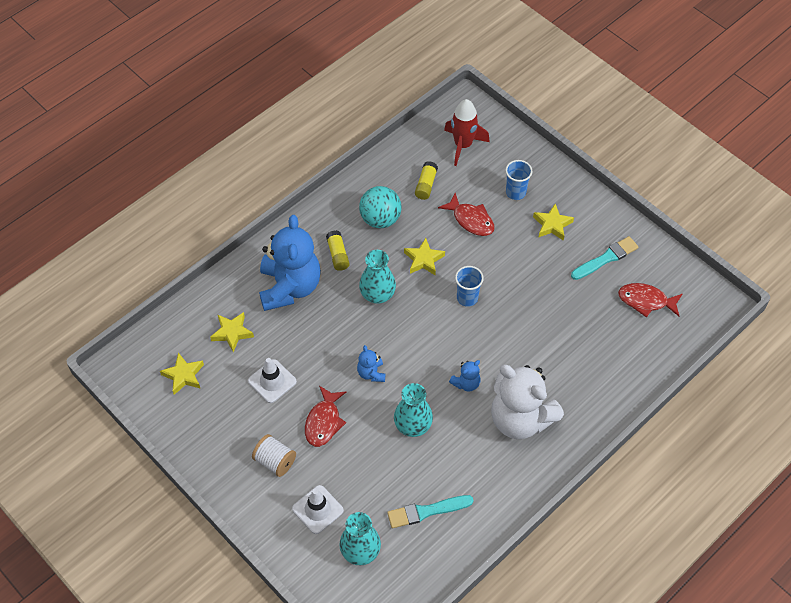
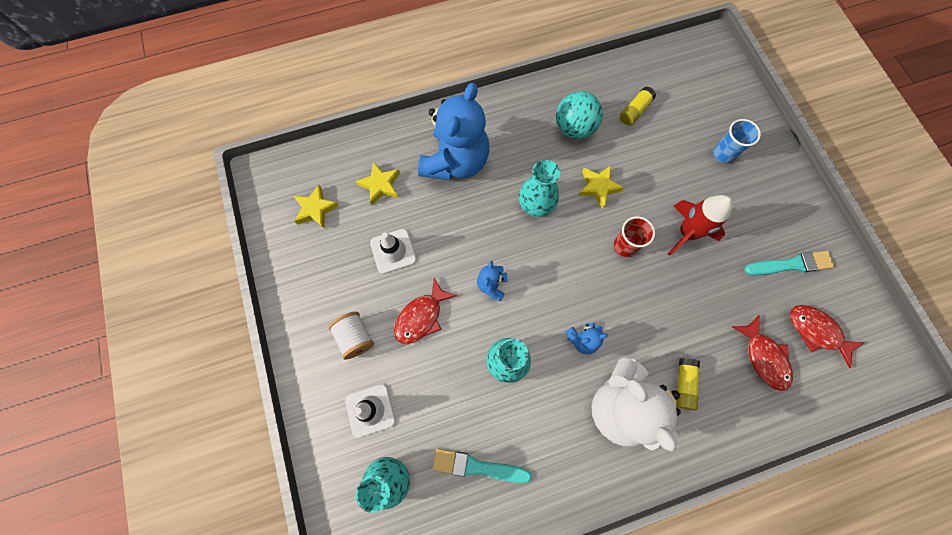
camera: 25 degrees right, 15 degrees up
yellow glue stick [326,230,350,271] -> yellow glue stick moved to [676,358,700,410]
red fish [438,193,494,236] -> red fish moved to [732,315,793,391]
red rocket [444,99,490,166] -> red rocket moved to [667,195,733,256]
blue cup [455,266,484,307] -> red cup [613,216,655,257]
yellow star [533,204,574,241] -> none

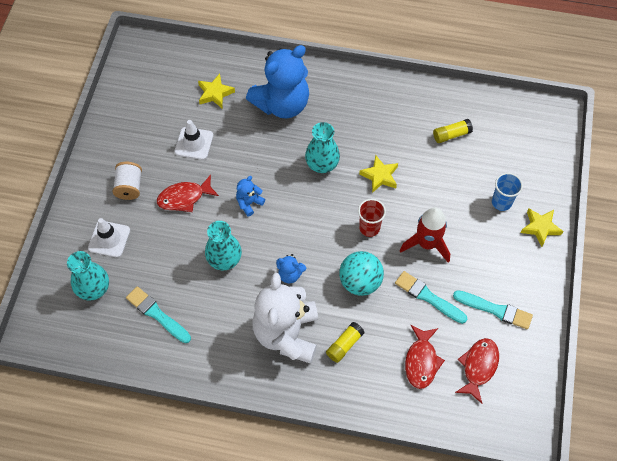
camera: 30 degrees right, 10 degrees down
yellow star [294,185,339,229] -> yellow star moved to [521,209,564,247]
turquoise ball [556,91,603,139] -> turquoise ball moved to [339,251,384,296]
red fish [790,305,864,368] -> red fish turned 45 degrees clockwise [455,338,499,404]
none -> turquoise brush [395,271,467,324]

